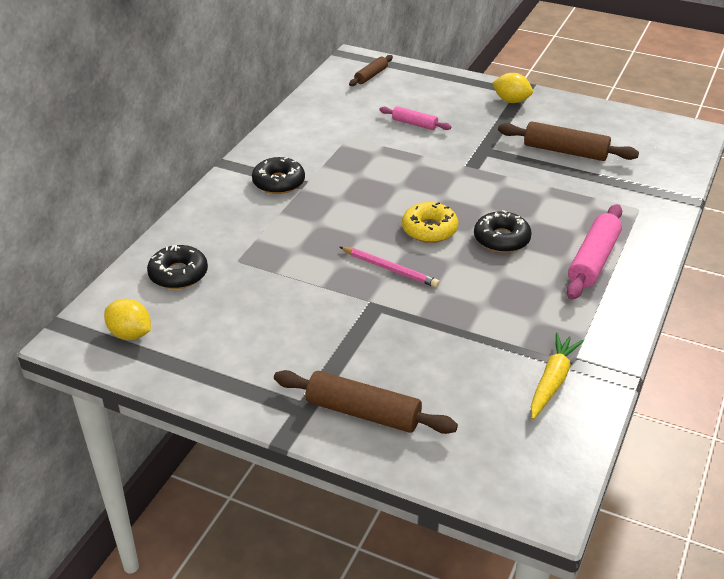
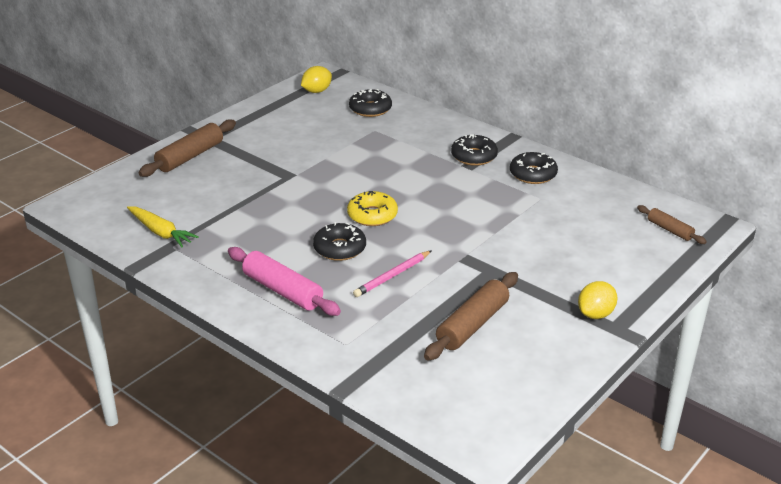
camera: 105 degrees right, 5 degrees down
pink pencil [340,247,440,288] -> pink pencil moved to [353,250,432,297]
pink rolling pin [379,106,451,130] -> none
none -> black donut [510,152,558,184]

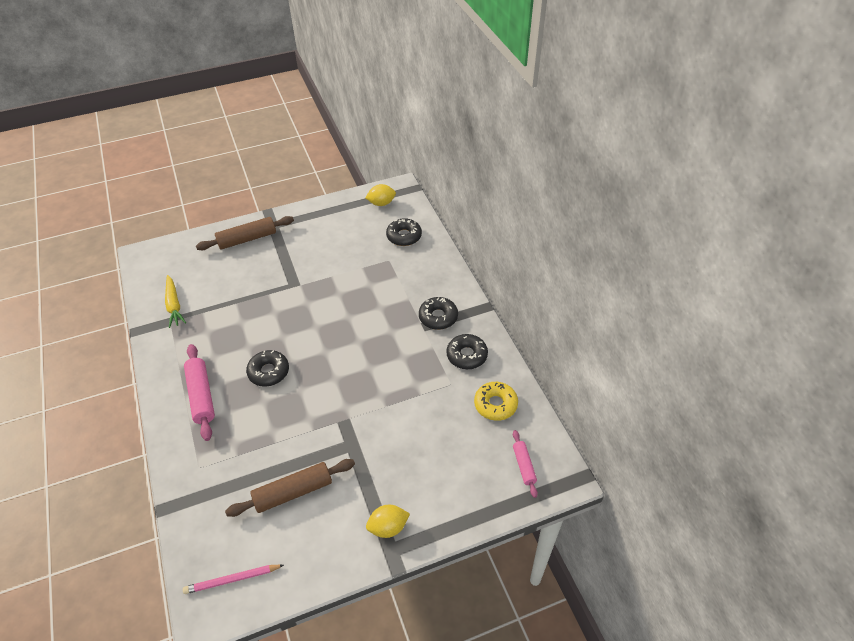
camera: 30 degrees right, 15 degrees up
yellow donut [347,191,398,226] -> yellow donut moved to [474,382,518,421]
pink pencil [353,250,432,297] -> pink pencil moved to [183,565,284,594]
brown rolling pin [637,205,707,244] -> pink rolling pin [513,430,538,498]

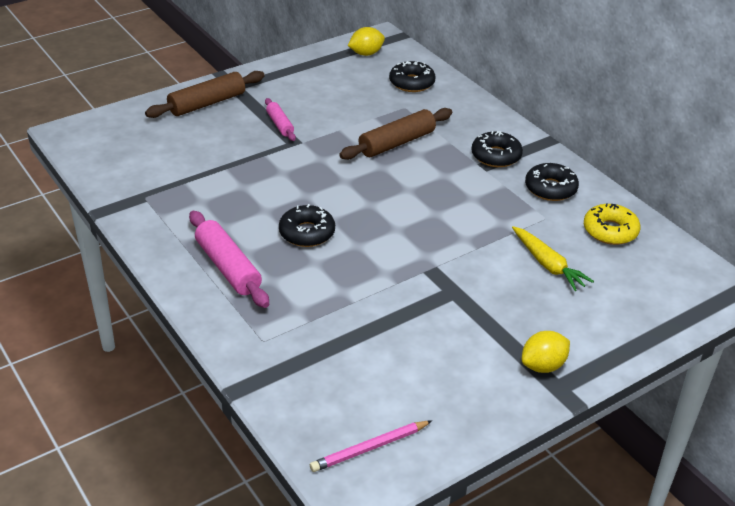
camera: 15 degrees left, 10 degrees down
yellow carrot [165,275,186,328] -> yellow carrot moved to [512,226,594,291]
brown rolling pin [225,459,355,517] -> brown rolling pin moved to [339,108,452,160]
pink rolling pin [513,430,538,498] -> pink rolling pin moved to [265,98,296,141]

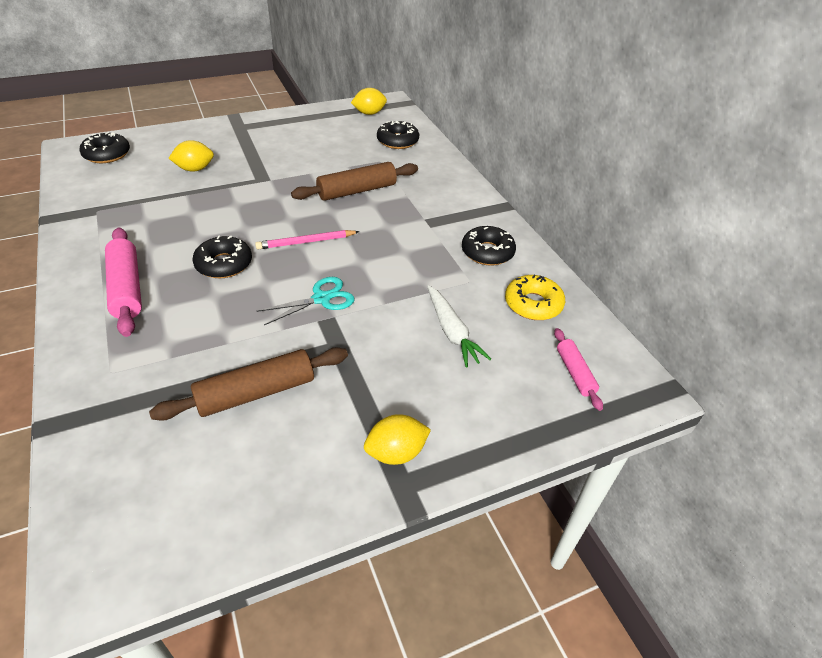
camera: 10 degrees right, 5 degrees up
brown rolling pin [145,71,265,118] -> brown rolling pin moved to [149,347,348,421]
pink rolling pin [265,98,296,141] -> pink rolling pin moved to [554,328,603,411]
pink pencil [310,421,432,472] -> pink pencil moved to [255,230,360,250]
black donut [471,131,523,167] -> black donut moved to [79,132,130,163]
yellow carrot [512,226,594,291] -> white carrot [427,285,491,367]
none -> yellow lemon [169,140,214,172]
none -> turquoise scissors [257,277,354,325]

